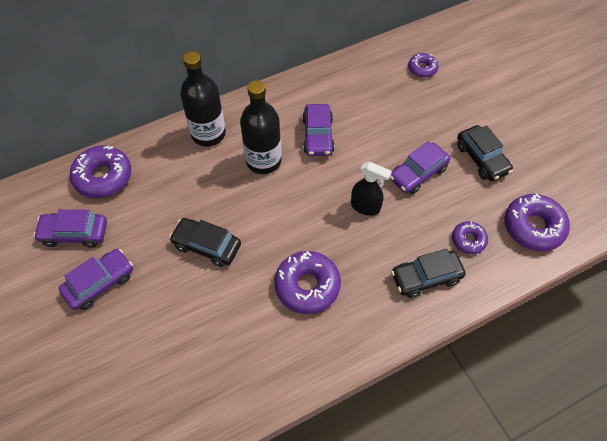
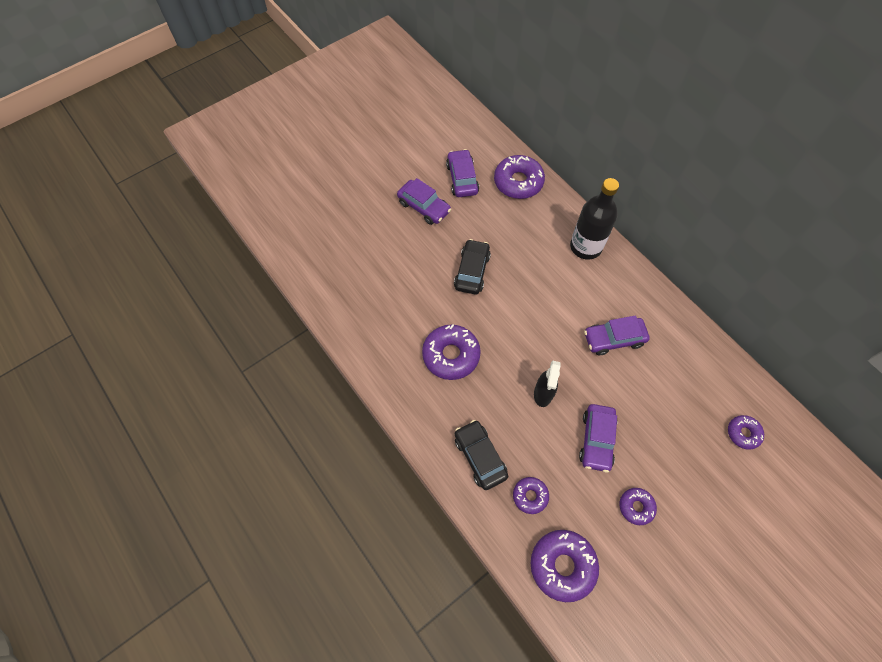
camera: 80 degrees right, 5 degrees up
black bottle [240,80,281,174] -> none
purple car [390,141,451,194] -> purple car turned 120 degrees counterclockwise [579,404,618,472]
black car [457,125,513,181] -> purple donut [619,488,657,525]

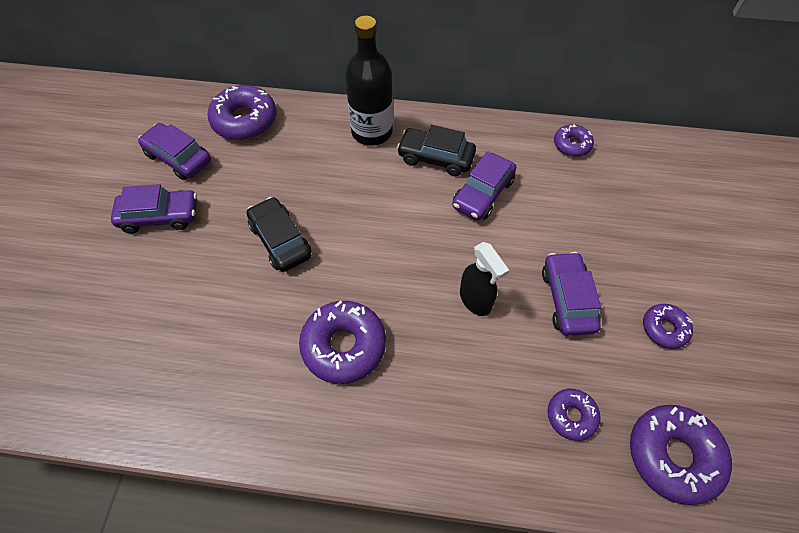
camera: 45 degrees left, 5 degrees down
black car [455,420,508,490] -> black car moved to [397,125,476,176]
purple car [579,404,618,472] -> purple car turned 150 degrees counterclockwise [542,252,601,336]
purple donut [728,415,764,450] -> purple donut moved to [554,124,594,157]

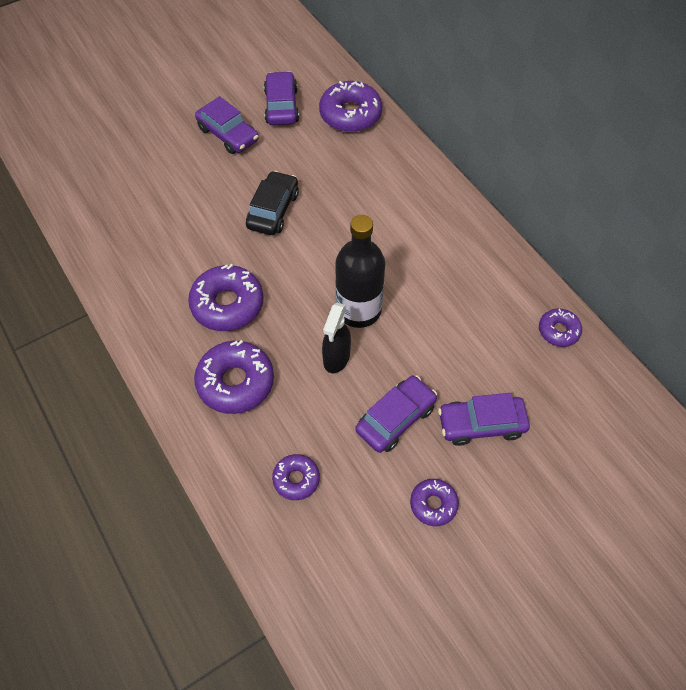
camera: 50 degrees right, 0 degrees up
black bottle [345,16,393,146] -> black bottle moved to [335,215,385,328]
black car [397,125,476,176] -> none
purple car [452,151,516,220] -> purple car moved to [438,393,530,446]
purple donut [630,405,732,505] -> purple donut moved to [194,340,274,414]

